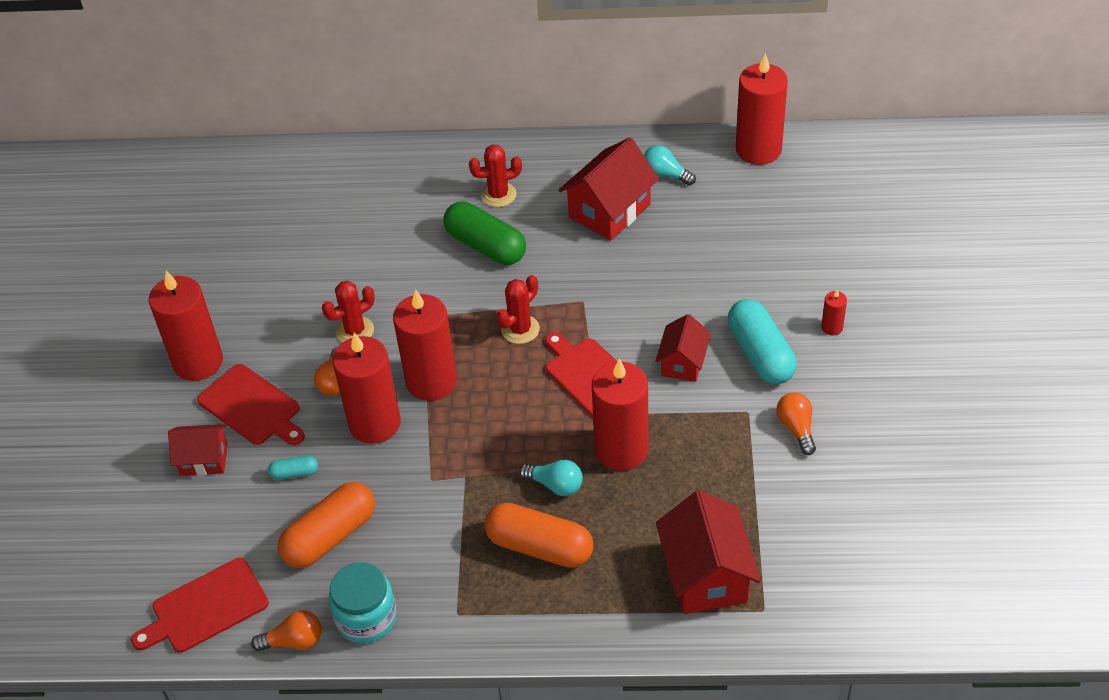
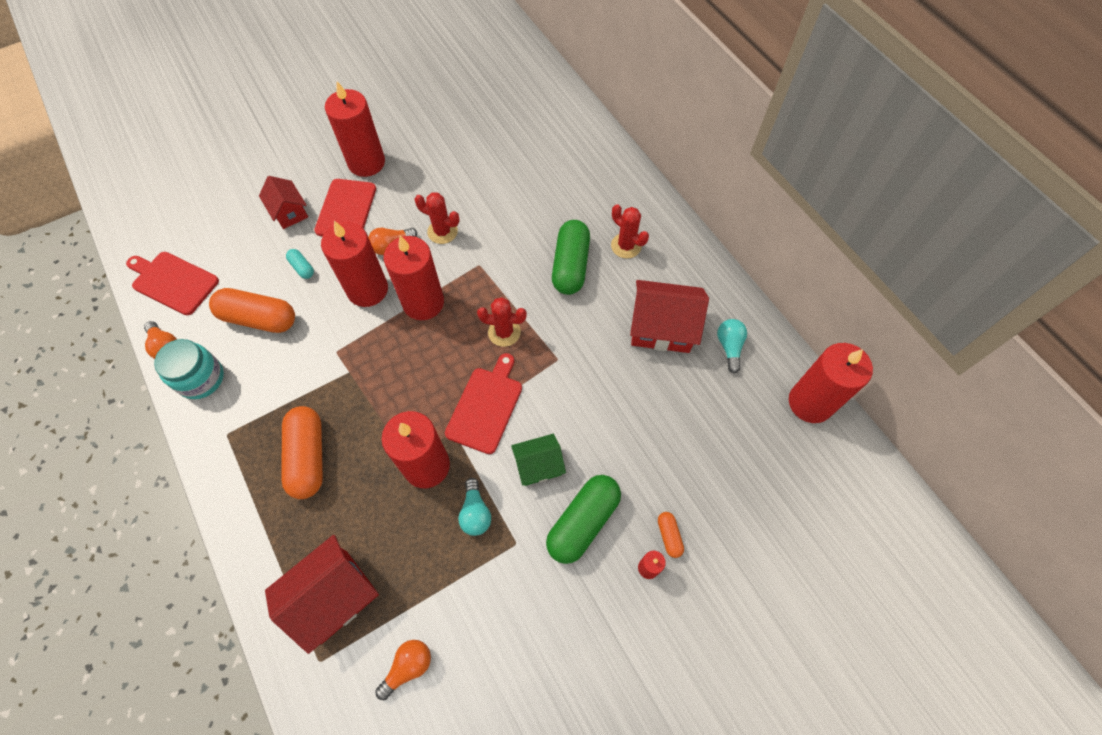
camera: 55 degrees right, 15 degrees up
turquoise light bulb [519,460,583,496] -> turquoise light bulb moved to [458,478,491,536]
red house [655,314,711,382] -> green house [511,434,566,486]
turquoise capsule [728,299,797,384] -> green capsule [546,475,621,564]
orange light bulb [777,392,816,455] -> orange light bulb moved to [375,640,431,700]
none -> orange capsule [658,512,684,558]

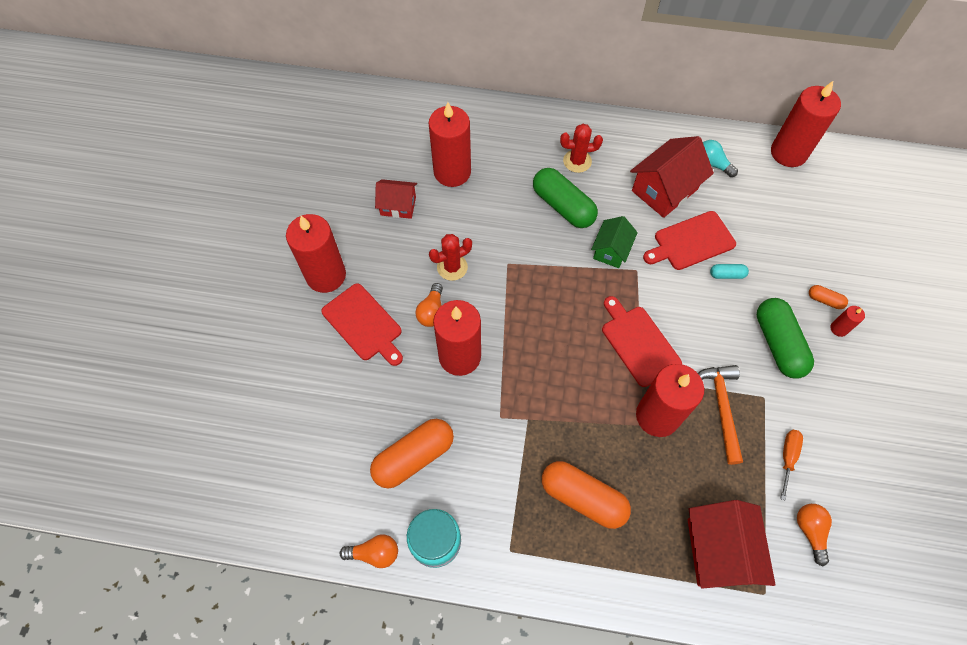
camera: 50 degrees left, 0 degrees up
red cutting board [126,252,219,315] -> red cutting board moved to [643,211,736,270]
red house [259,176,308,229] -> red house moved to [375,179,417,219]
turquoise capsule [286,249,314,279] -> turquoise capsule moved to [710,264,749,279]
red candle [384,236,444,320] -> red candle moved to [429,102,471,187]
turquoise light bulb [458,478,491,536] -> orange hammer [698,365,743,465]
red cactus [477,297,527,347] -> none
green house [511,434,566,486] -> green house moved to [591,216,638,268]
none -> orange screwdriver [780,430,803,500]

